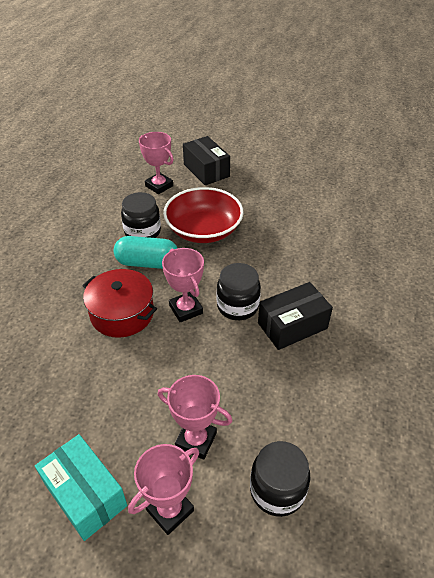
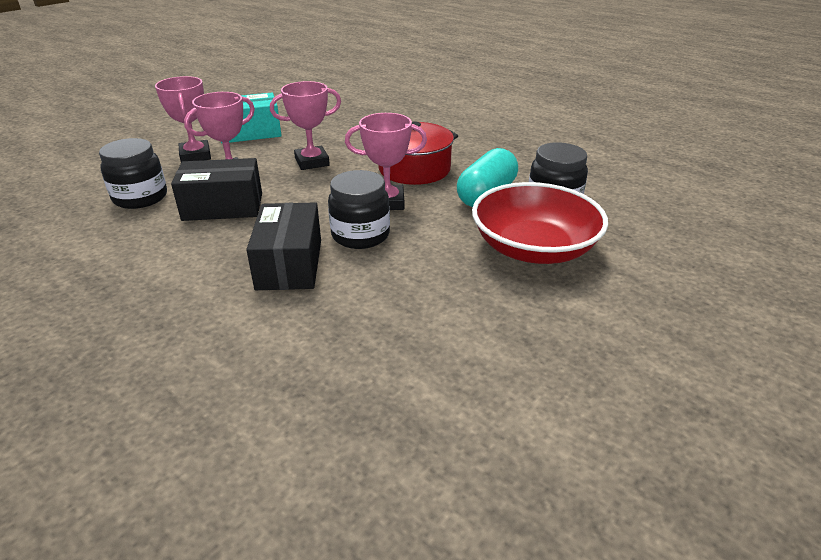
camera: 115 degrees right, 10 degrees down
pink trophy [139,132,174,194] -> pink trophy moved to [270,81,341,170]
black box [183,136,230,185] -> black box moved to [171,158,262,221]

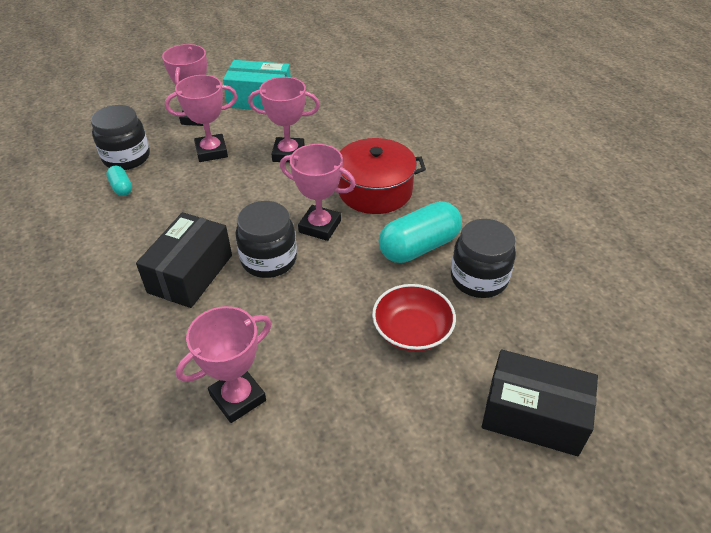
camera: 25 degrees right, 10 degrees up
black box [171,158,262,221] -> black box moved to [482,349,598,456]
red bowl [472,182,608,264] -> red bowl [372,284,456,352], size x0.61
none -> turquoise capsule [106,166,132,196]
none -> pink trophy [176,306,272,423]

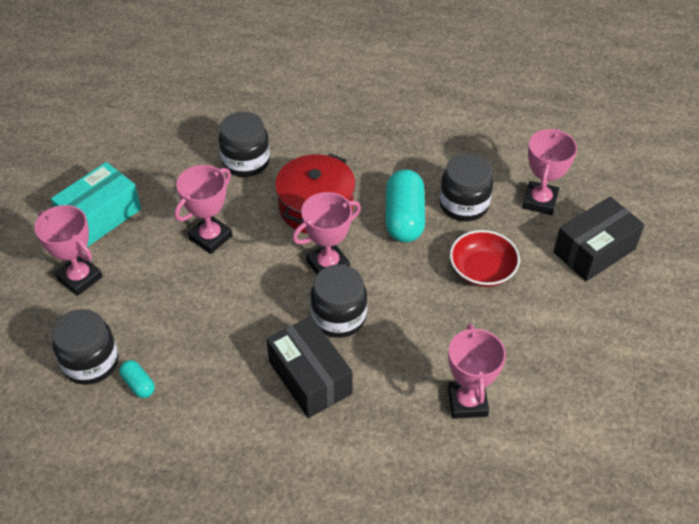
camera: 55 degrees left, 5 degrees up
turquoise capsule [106,166,132,196] -> turquoise capsule turned 45 degrees clockwise [119,360,155,398]
pink trophy [165,75,238,162] -> pink trophy moved to [522,129,577,215]
none -> black jar [219,112,270,177]

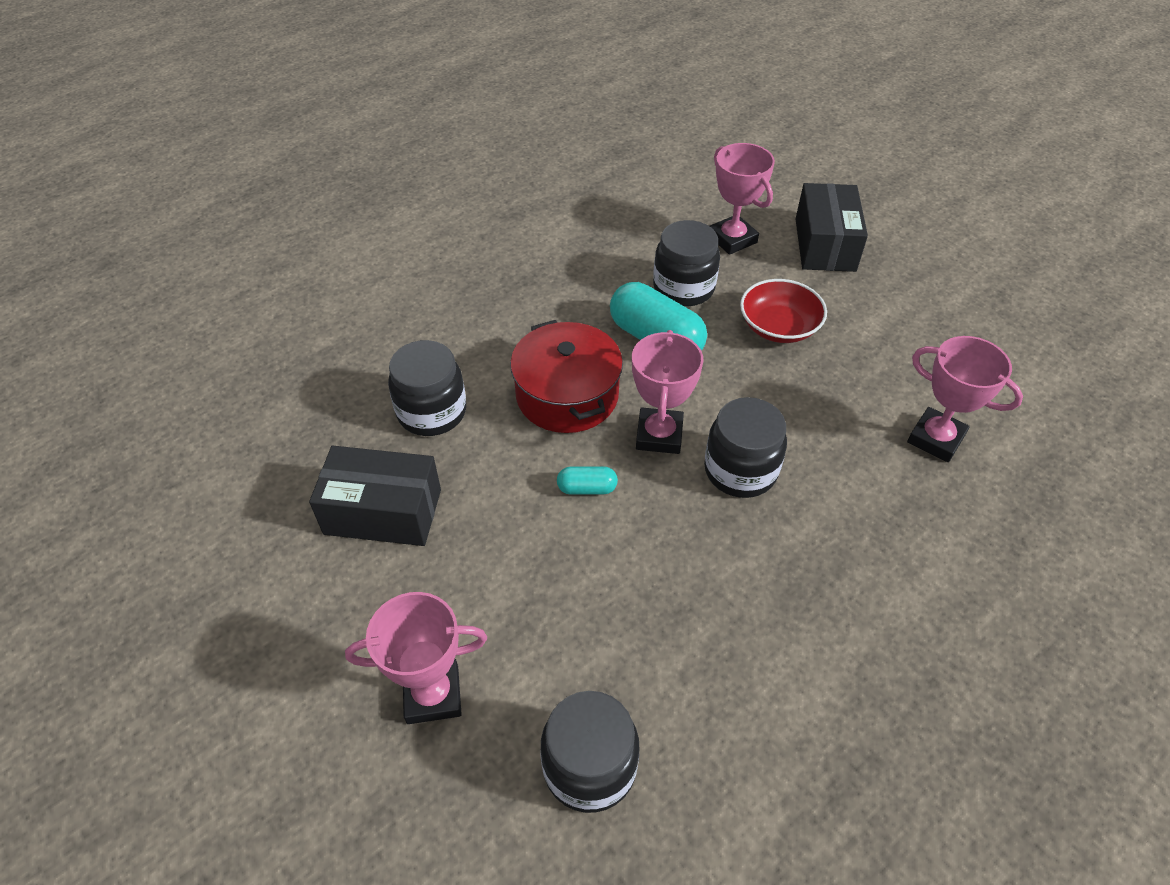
camera: 50 degrees left, 0 degrees up
turquoise box [51,162,141,247] -> none
turquoise capsule [119,360,155,398] -> turquoise capsule moved to [557,466,618,495]
pink trophy [175,165,232,254] -> none
black box [266,316,353,418] -> black box moved to [309,446,441,546]

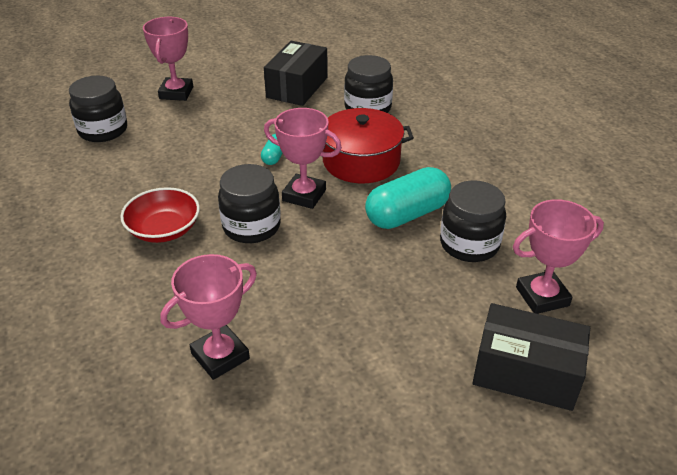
camera: 105 degrees right, 10 degrees down
red bowl [740,279,827,343] -> red bowl moved to [120,187,200,243]

